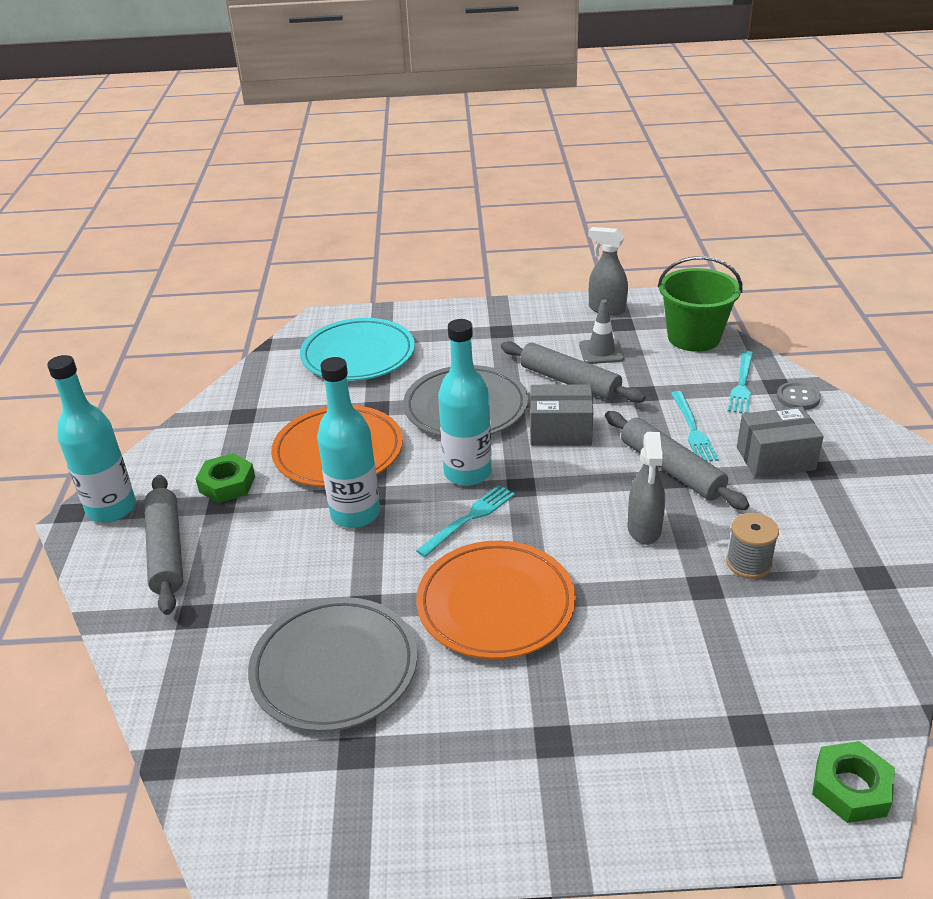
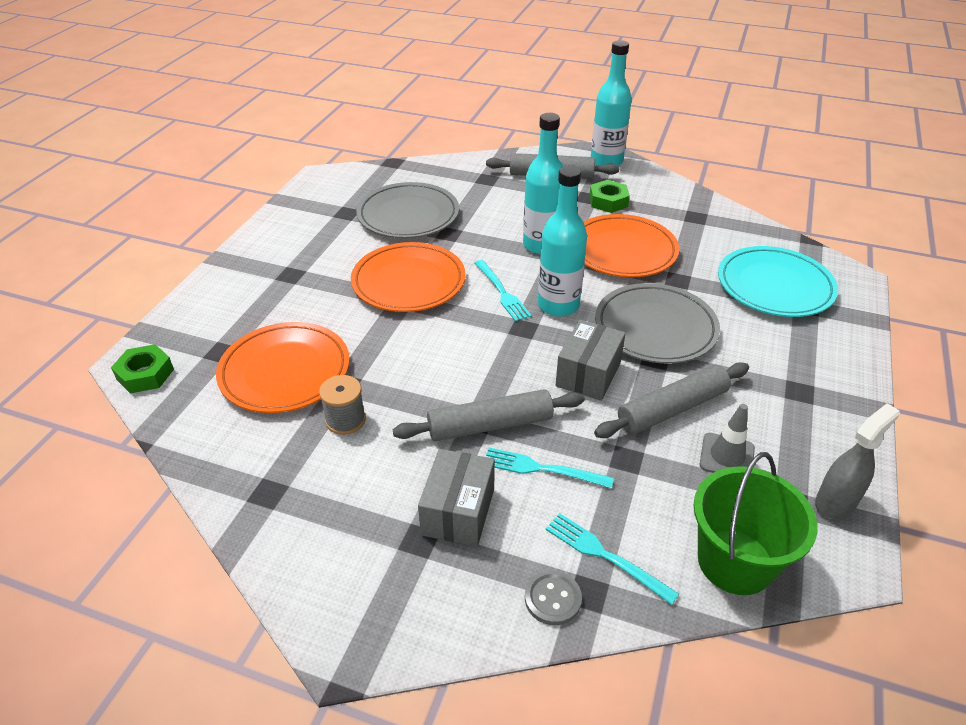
camera: 110 degrees right, 5 degrees up
grey spray bottle [628,432,665,545] -> none
none -> orange plate [216,322,350,413]

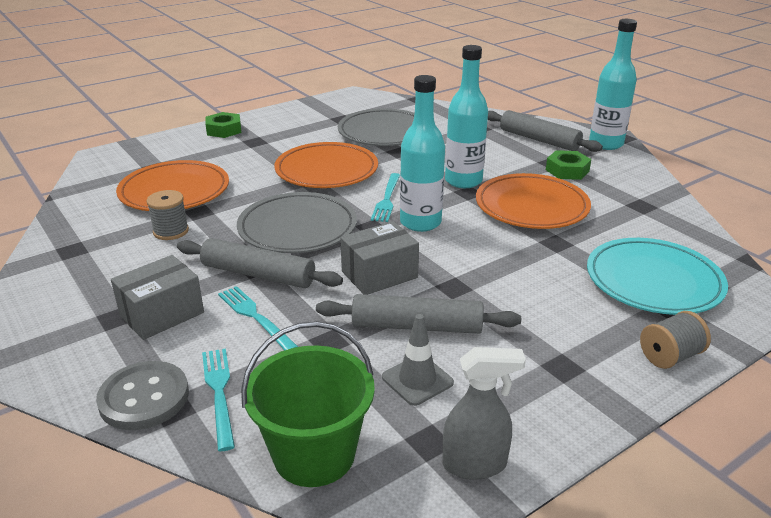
camera: 35 degrees right, 10 degrees down
green nut [111,344,174,393] -> green nut moved to [205,112,241,138]
grey button [525,570,582,625] -> grey button [96,361,189,430], size x1.59
grey plate [595,283,720,364] -> grey plate moved to [237,192,357,253]
none -> grey spool [640,311,711,369]

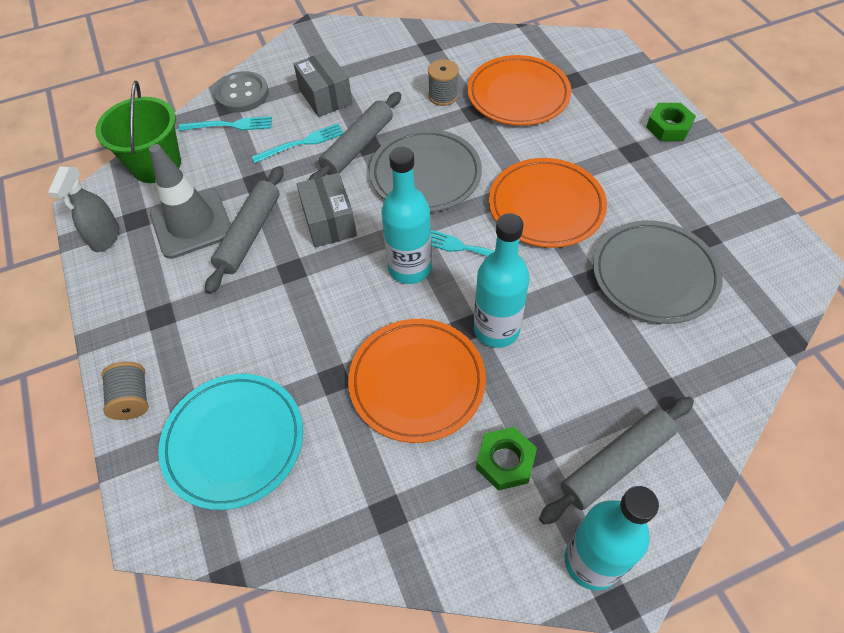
camera: 105 degrees right, 25 degrees up
grey traffic cone [382,314,454,406] -> grey traffic cone [149,144,231,259], size x1.76

